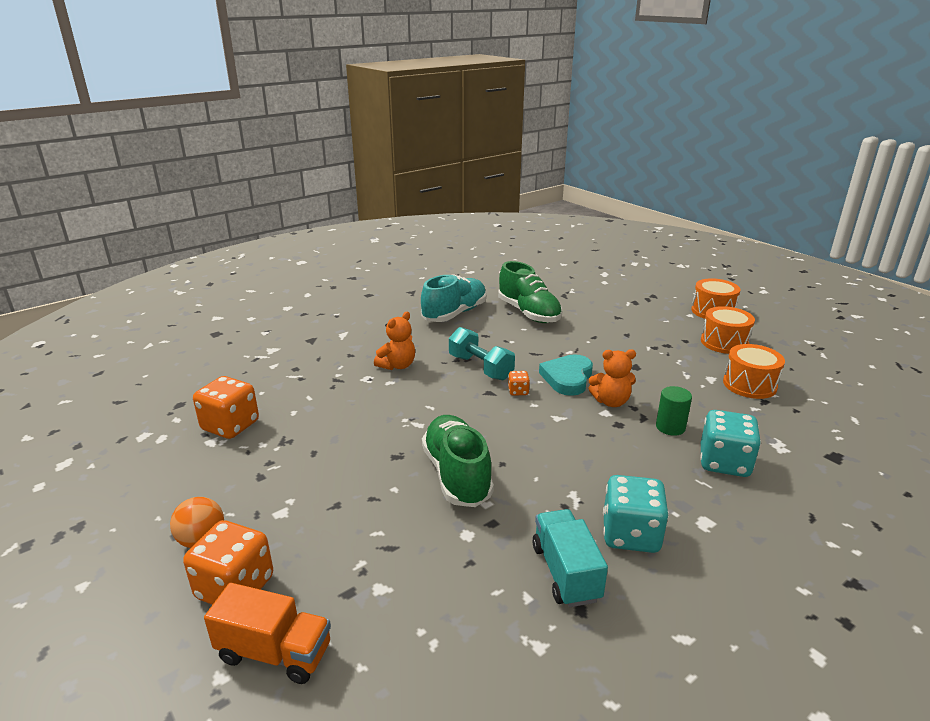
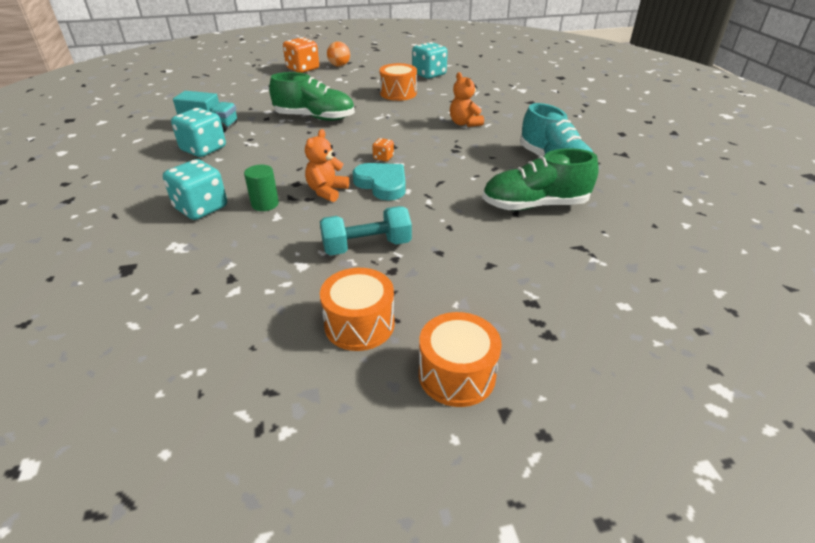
camera: 115 degrees right, 10 degrees up
orange dice [193,376,259,439] -> turquoise dice [412,42,448,79]
orange truck [204,583,331,684] -> none
turquoise dumbbell [449,327,515,380] -> turquoise dumbbell moved to [320,206,412,255]
orange drum [723,344,785,399] -> orange drum moved to [379,63,417,101]

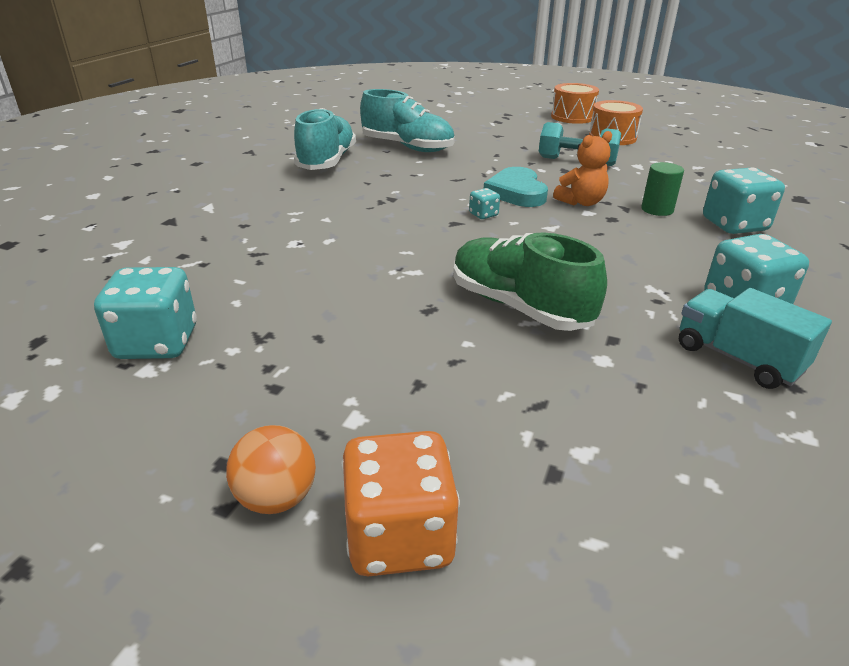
camera: 145 degrees left, 5 degrees down
orange dice [372,138,394,161] -> turquoise dice [469,188,500,219]
orange drum [379,63,417,101] -> none
orange teddy bear [450,72,484,127] -> none
green shoe [482,148,599,210] -> turquoise shoe [360,89,455,152]

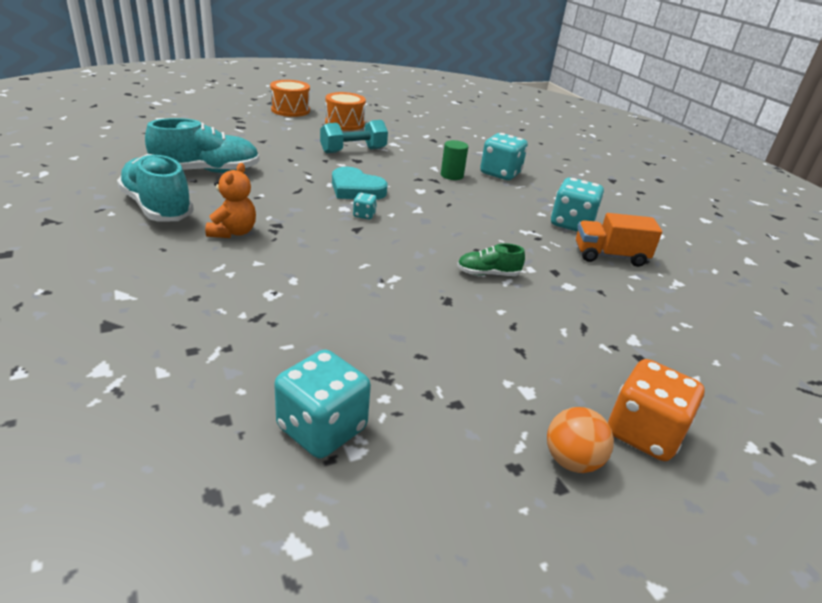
camera: 50 degrees left, 0 degrees up
green shoe [453,232,607,331] -> green shoe [457,243,525,276], size x0.52
orange teddy bear [553,131,612,206] -> orange teddy bear moved to [205,163,256,238]
turquoise truck [679,288,832,389] -> orange truck [576,213,662,267]

